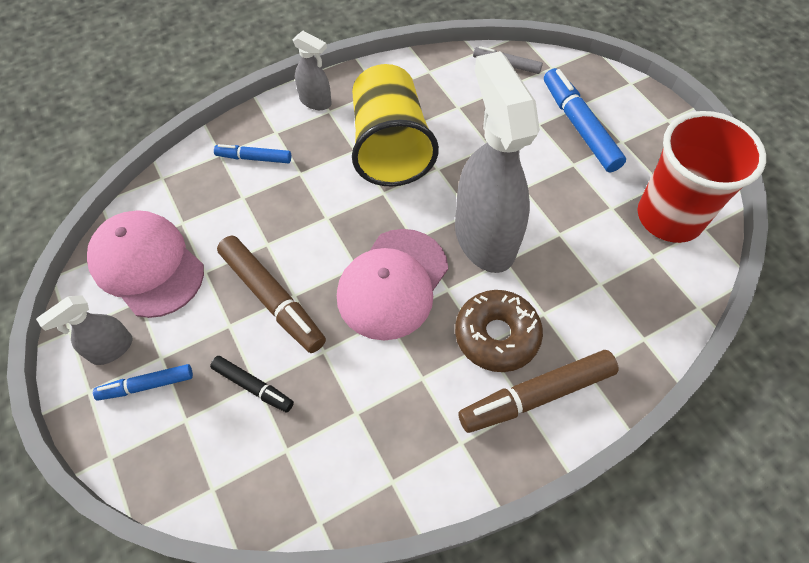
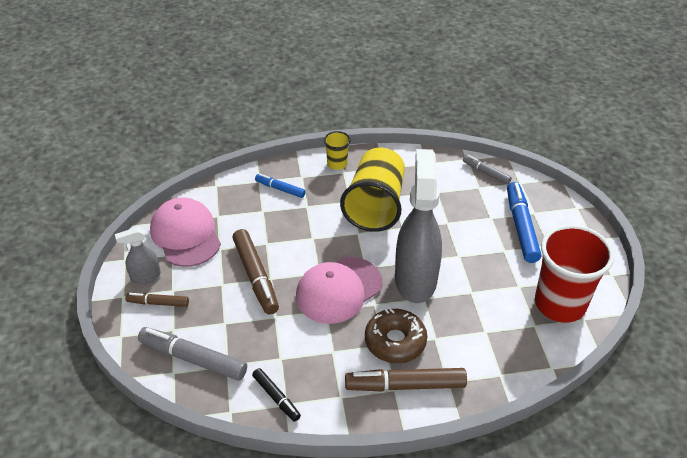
camera: 20 degrees right, 15 degrees down
blue marker [93,364,193,400] -> brown marker [125,293,189,307]
black marker [210,356,294,412] -> black marker moved to [252,368,301,422]
grey spray bottle [293,31,332,110] -> yellow cup [324,131,351,170]
none -> grey marker [138,327,247,381]

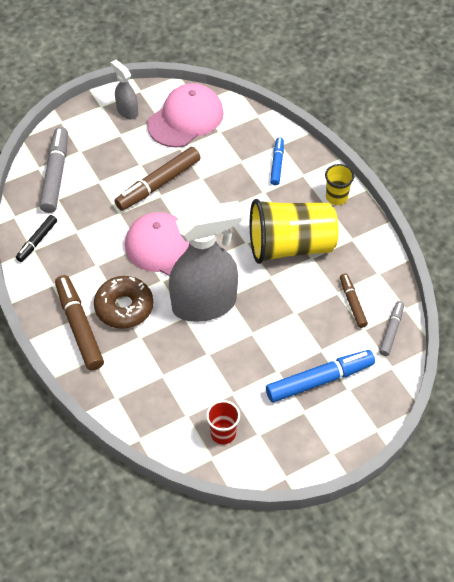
camera: 70 degrees right, 10 degrees up
brown marker [125,293,189,307] -> brown marker moved to [340,273,368,328]
red cup [535,225,614,323] -> red cup [206,400,240,444], size x0.47

